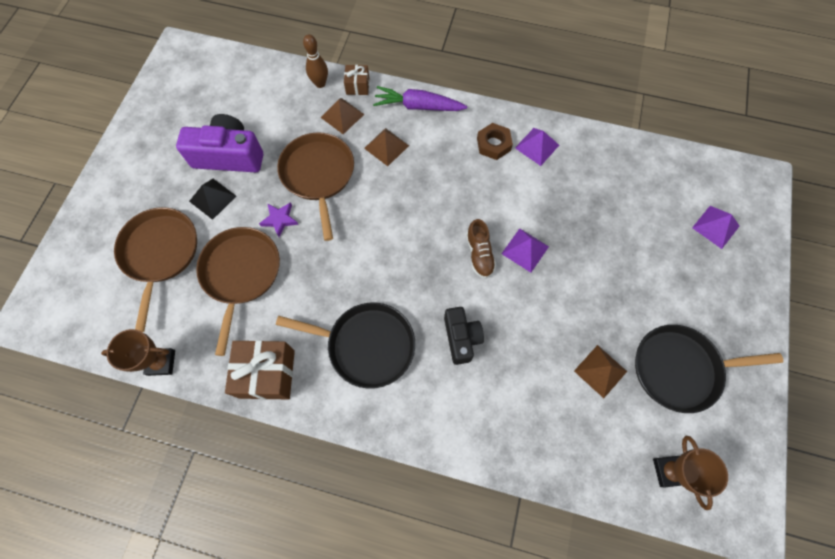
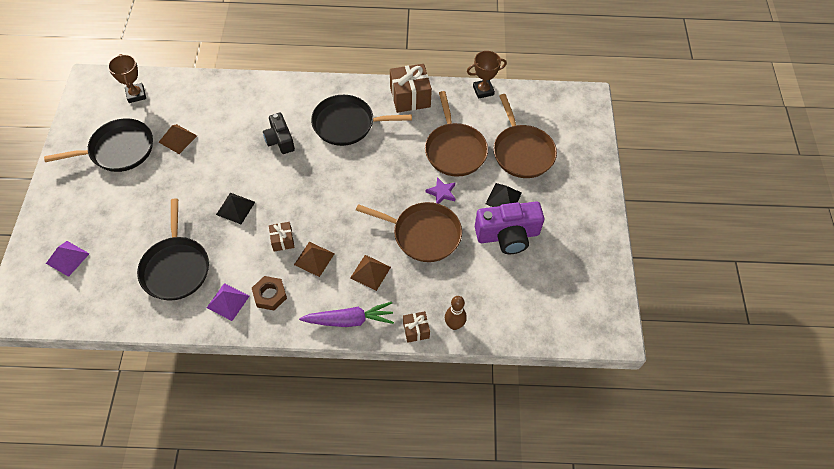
camera: 165 degrees right, 10 degrees down
brown pan [277,133,354,241] -> brown pan turned 45 degrees counterclockwise [356,202,462,262]
brown pyramid [320,98,365,134] -> brown pyramid moved to [294,242,335,277]
brown shoe [466,219,496,279] -> none
purple pyramid [501,228,549,272] -> black pyramid [216,193,255,224]
none -> black pan [137,199,209,300]
none -> brown gift [269,222,295,252]

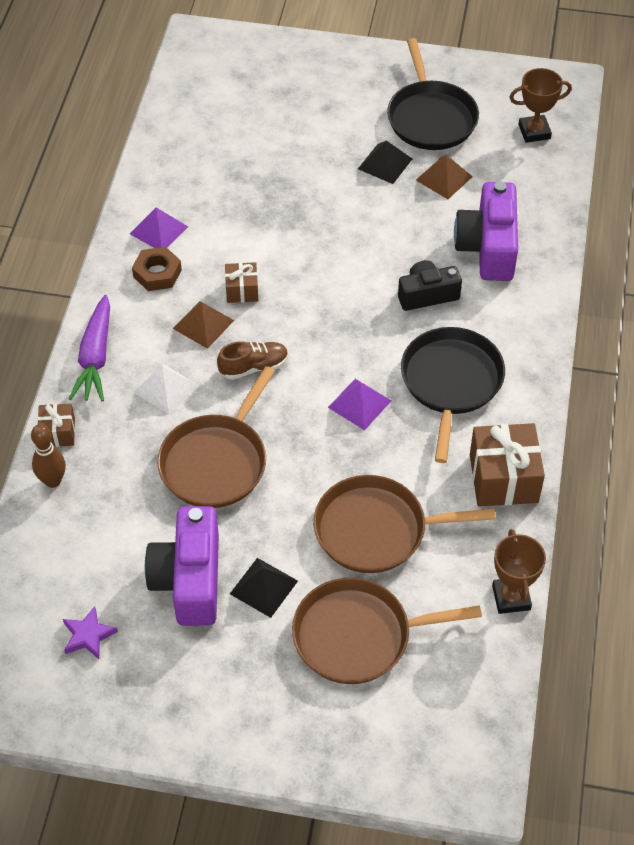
camera: 100 degrees right, 5 degrees down
purple pyramid [46,241,90,277] -> purple pyramid moved to [328,379,391,430]
black pan [137,199,209,300] -> none
black pyramid [216,193,255,224] -> black pyramid moved to [358,140,412,184]
brown pyramid [350,255,391,291] -> white pyramid [134,363,197,414]
purple star [426,177,455,204] -> purple star moved to [63,606,118,659]
none -> brown shoe [217,341,288,380]
none -> purple camera [454,182,518,281]

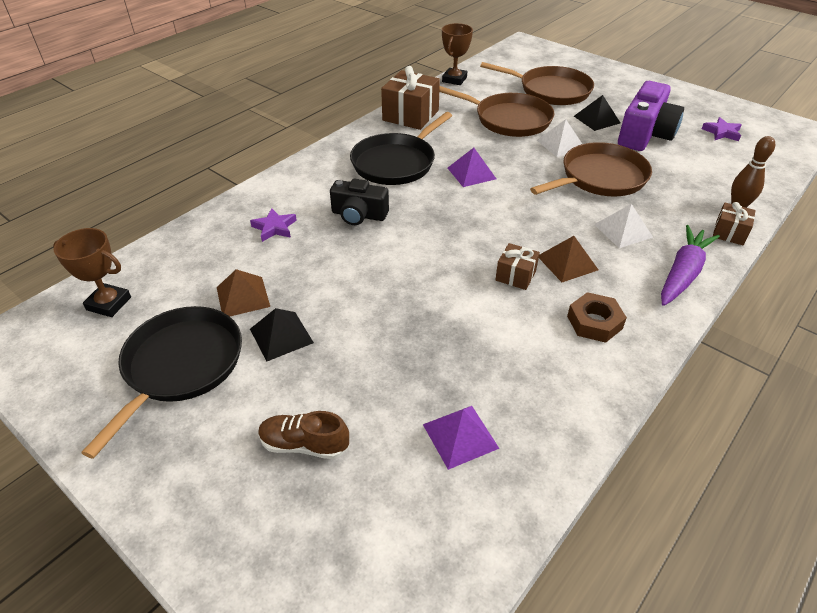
camera: 150 degrees left, 10 degrees down
purple pyramid [130,207,188,248] -> purple pyramid moved to [423,406,500,470]
brown shoe [217,341,288,380] -> brown shoe moved to [258,411,349,459]
purple camera [454,182,518,281] -> purple star [250,208,297,242]
none -> white pyramid [537,119,582,157]

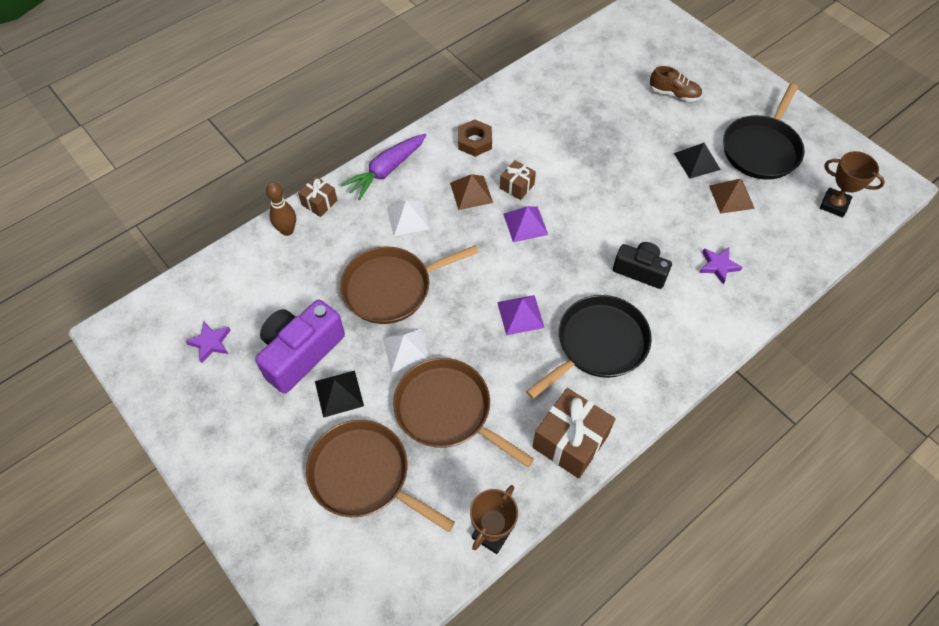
camera: 170 degrees left, 15 degrees up
purple pyramid [423,406,500,470] -> purple pyramid moved to [503,206,548,242]

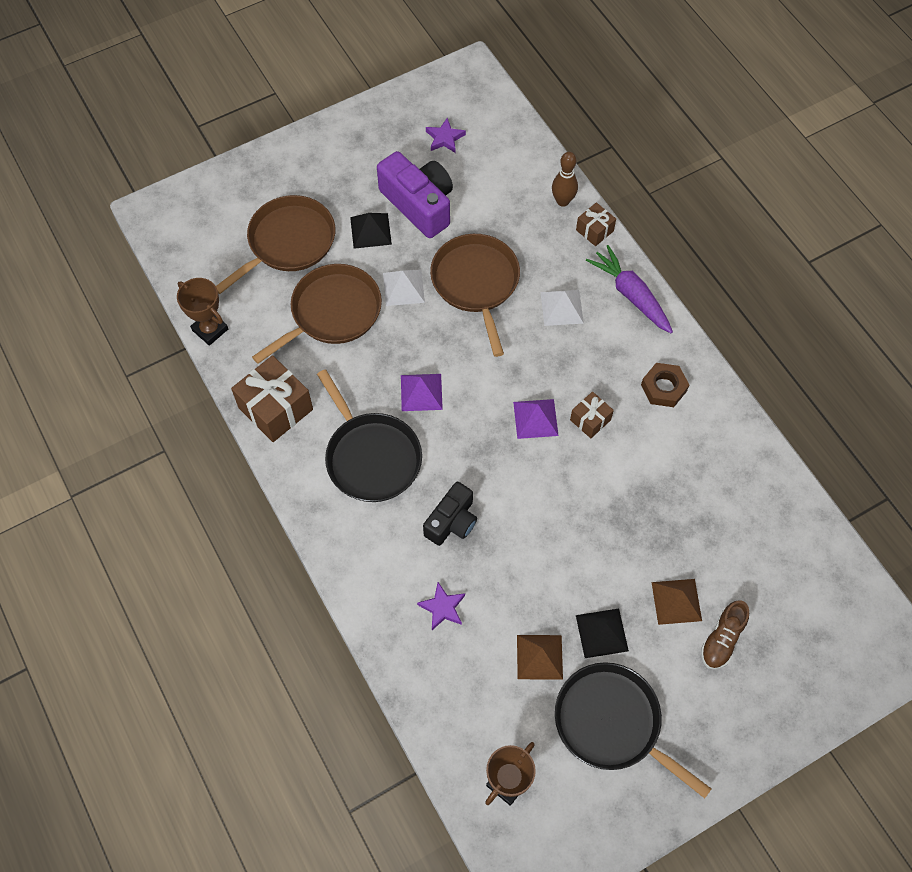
camera: 100 degrees right, 5 degrees up
brown pyramid [450,174,493,210] -> brown pyramid moved to [651,579,702,625]

